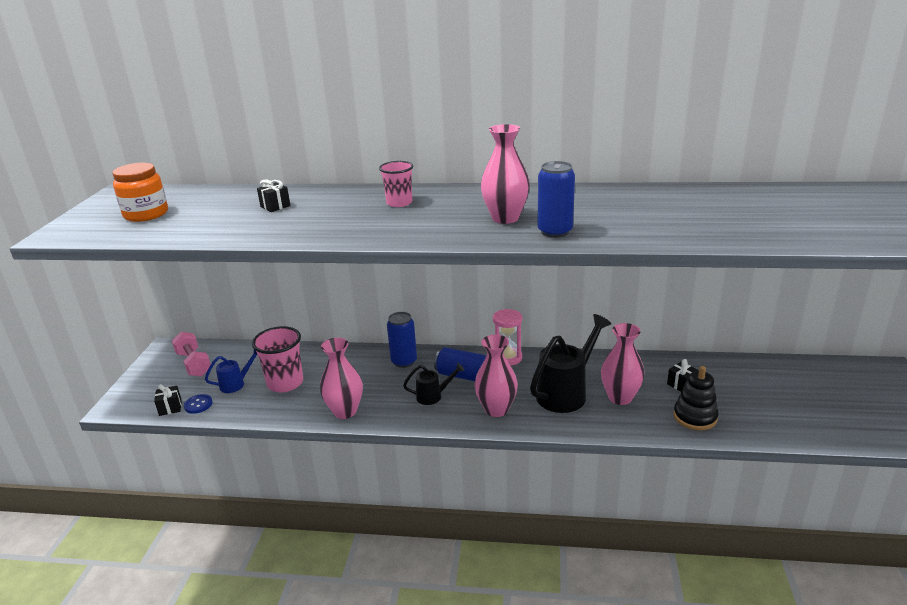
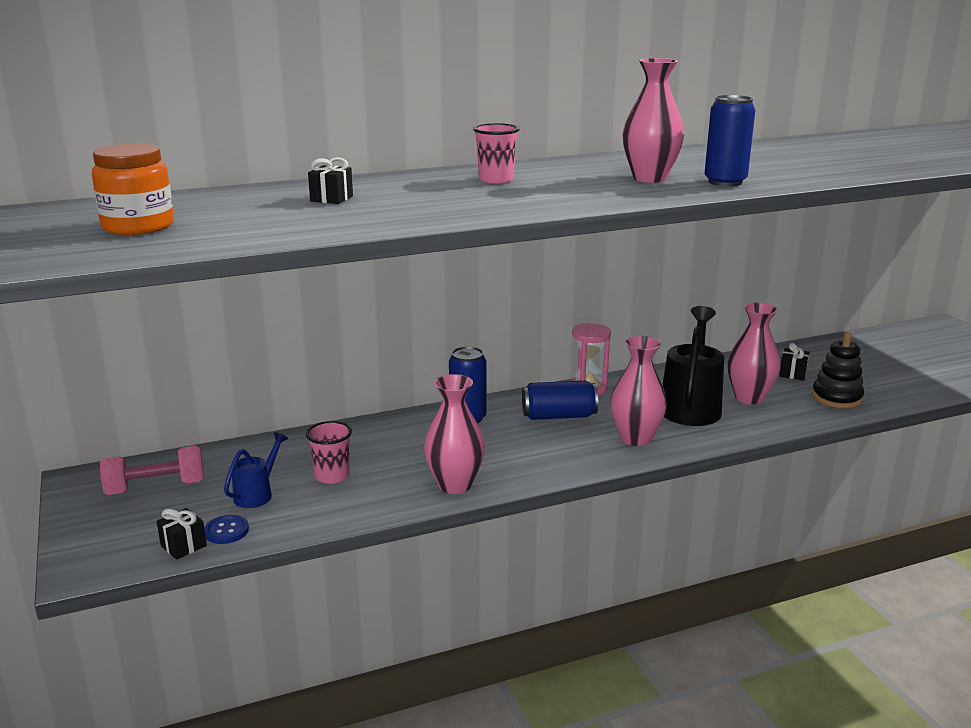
camera: 30 degrees left, 5 degrees down
pink dumbbell [172,332,211,377] -> pink dumbbell turned 45 degrees counterclockwise [100,446,204,495]
pink cup [252,326,303,392] -> pink cup [306,421,352,484], size x0.64
black watering can [403,363,465,405] -> none

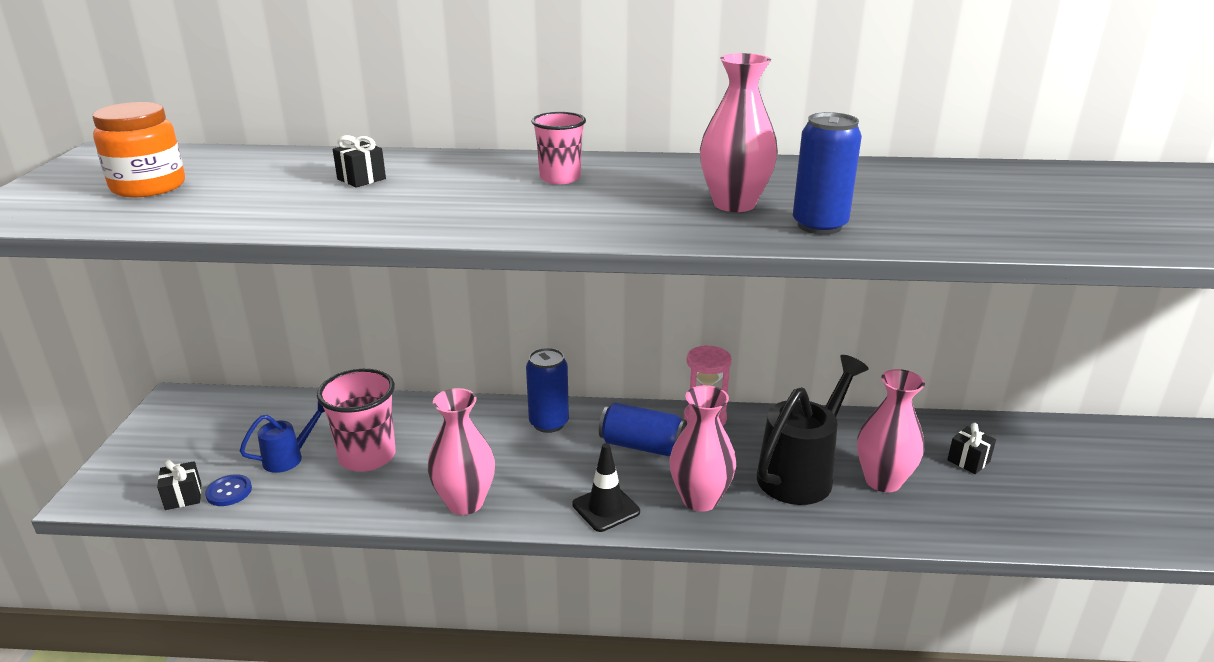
camera: 25 degrees right, 5 degrees up
pink dumbbell [100,446,204,495] -> none
pink cup [306,421,352,484] -> pink cup [317,369,396,472], size x1.57
black stacking toy [812,332,864,408] -> none
none -> black traffic cone [572,443,640,532]

